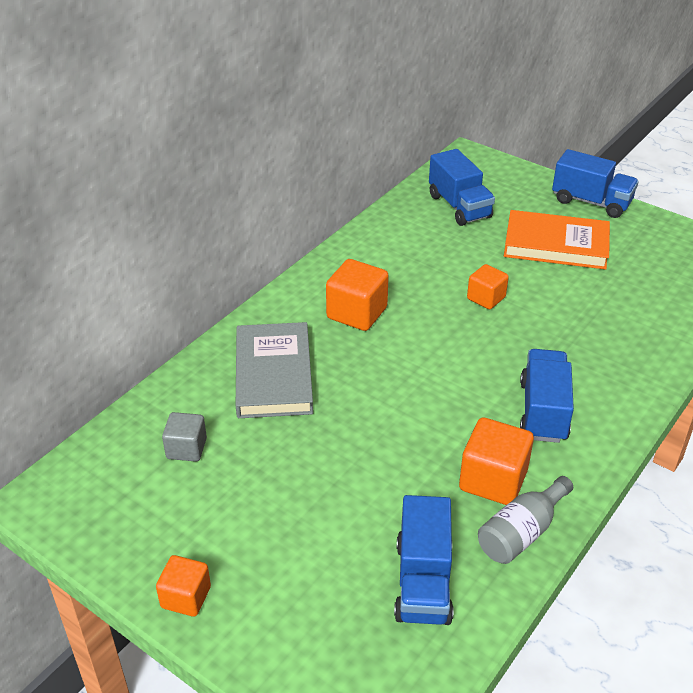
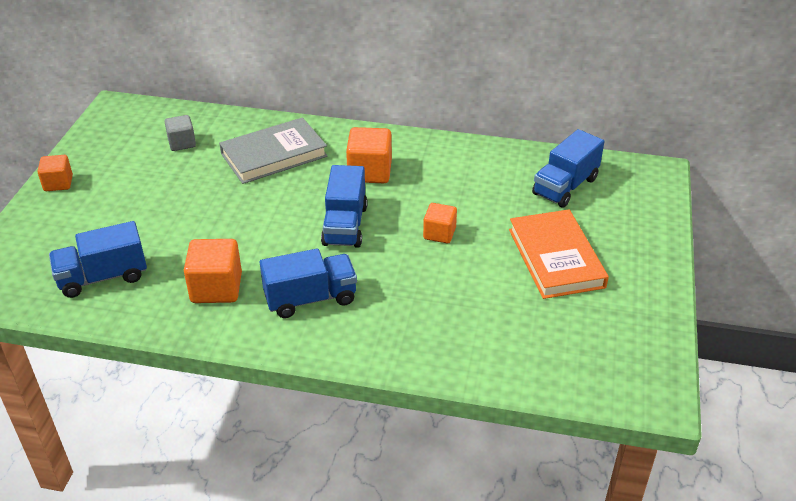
camera: 65 degrees right, 0 degrees up
grey bottle [478,476,573,564] -> none
blue truck [552,149,639,218] -> blue truck moved to [321,165,367,248]

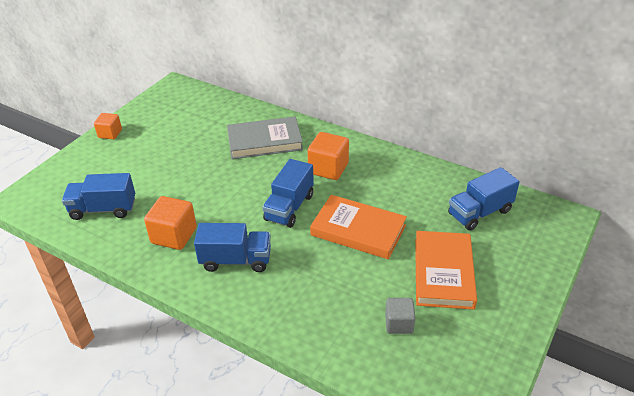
camera: 20 degrees right, 0 degrees up
grey cube [165,115,196,151] -> grey cube moved to [385,298,416,334]
orange cube [423,203,457,243] -> orange book [310,195,407,259]

